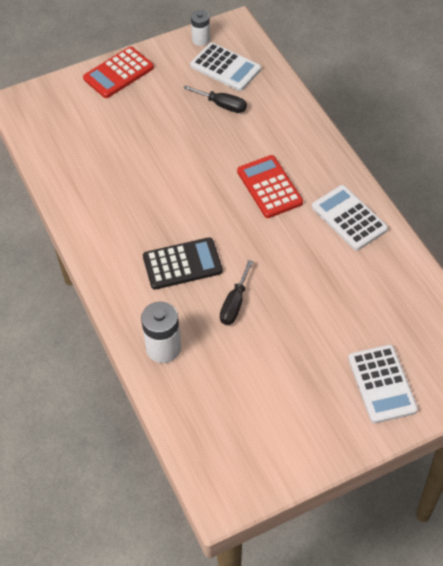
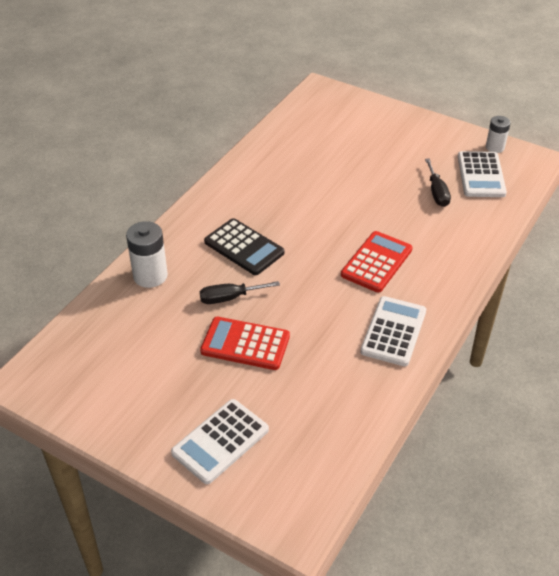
camera: 55 degrees right, 10 degrees down
red calculator [83,47,154,98] -> red calculator moved to [200,317,290,370]

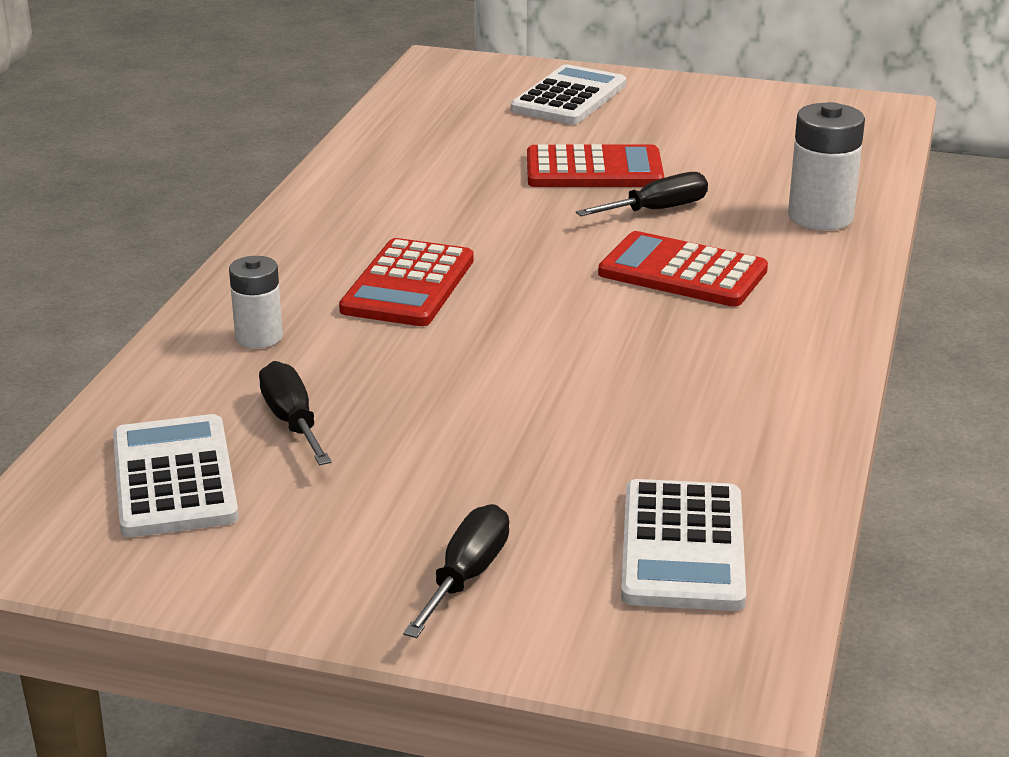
camera: 165 degrees right, 15 degrees down
black calculator [204,218,284,275] -> red calculator [598,231,768,307]
white calculator [360,296,426,366] -> white calculator moved to [621,479,746,611]
white battery [486,116,511,153] -> white battery moved to [229,256,283,348]
none -> black screwdriver [403,504,509,638]

